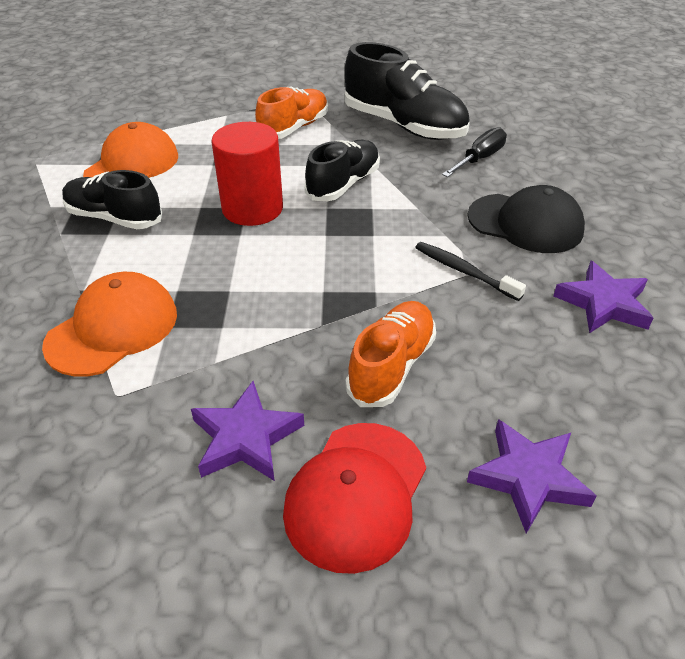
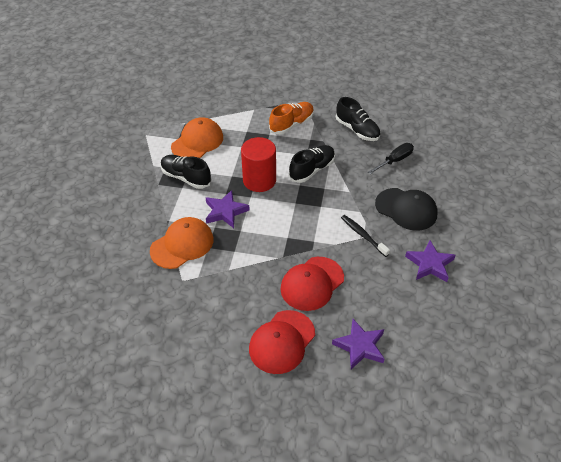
camera: 10 degrees right, 5 degrees up
purple star [191,381,304,481] -> purple star moved to [206,190,250,228]
black shoe [344,42,470,140] -> black shoe [336,97,380,141], size x0.66
orange shoe [346,301,436,407] -> red cap [280,257,344,311]

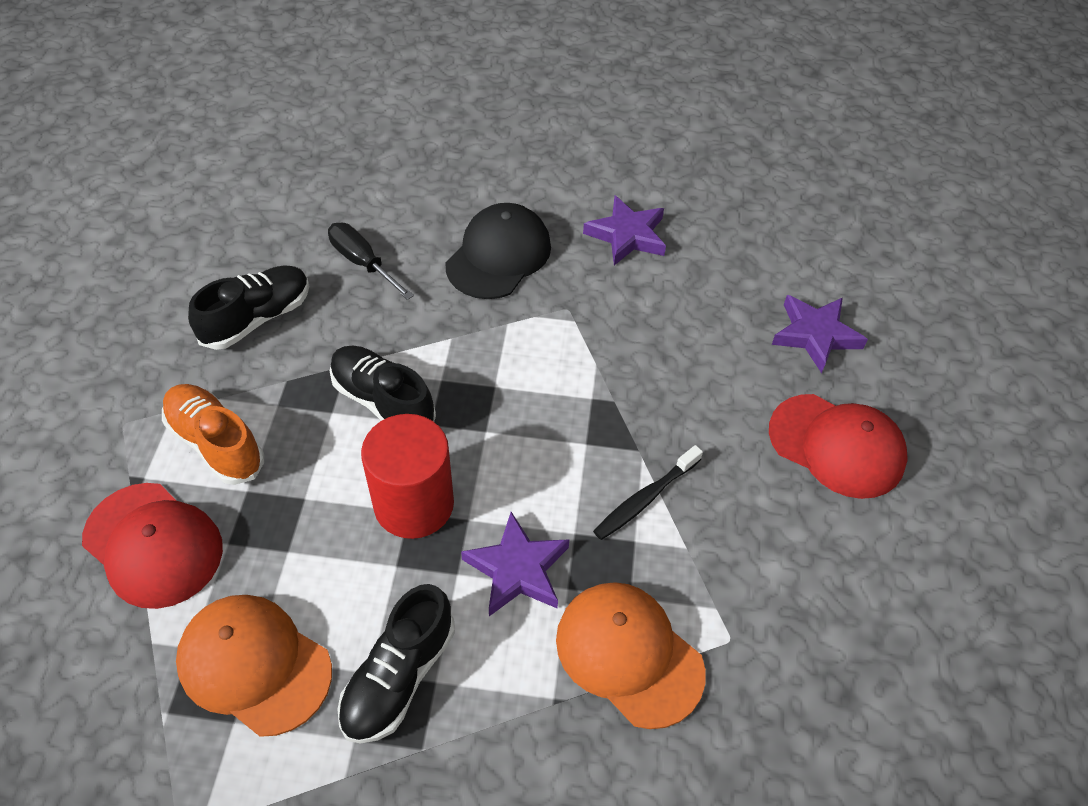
camera: 95 degrees left, 5 degrees up
red cap [280,257,344,311] -> red cap moved to [82,483,223,609]
black toothbrush [341,215,390,257] -> black toothbrush moved to [593,445,703,540]

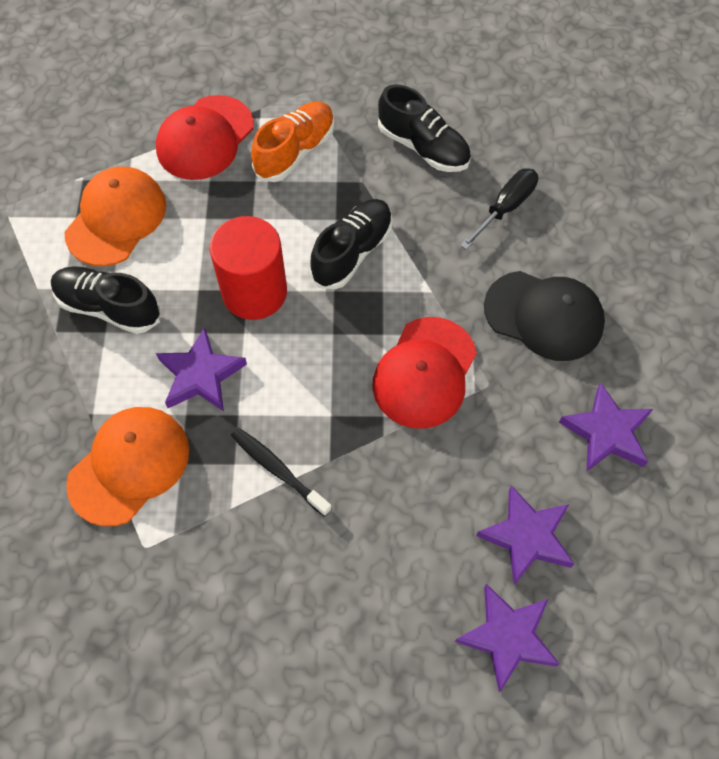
camera: 85 degrees right, 10 degrees up
red cap [769,394,908,499] -> red cap moved to [372,317,477,429]
none -> purple star [476,485,574,585]

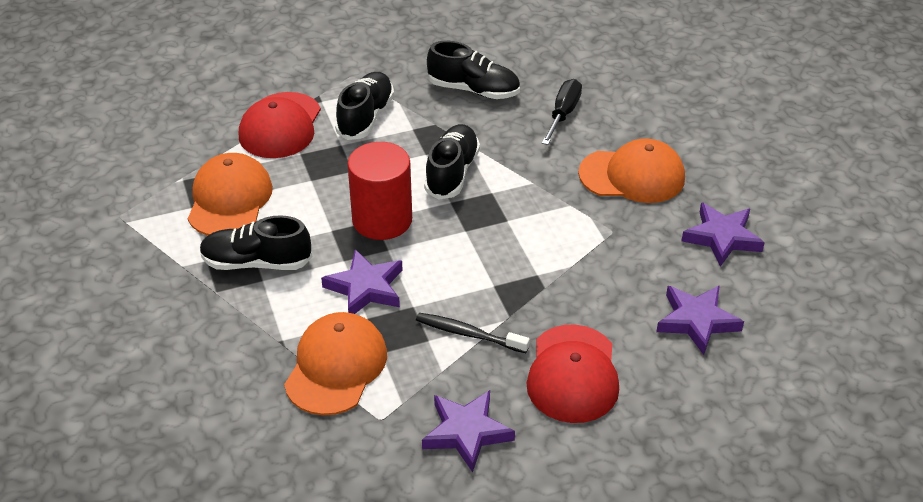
camera: 20 degrees left, 20 degrees down
orange shoe [251,102,335,182] -> black shoe [335,72,394,140]
red cap [372,317,477,429] -> red cap moved to [527,324,619,423]
purple star [455,584,559,692] -> purple star moved to [422,390,515,472]
black cap [484,271,605,361] -> orange cap [578,139,685,203]

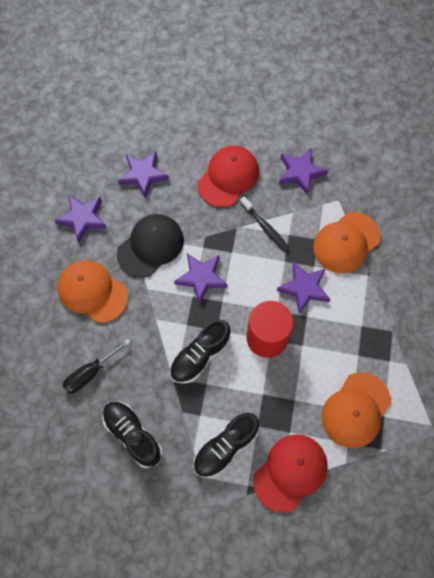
camera: 150 degrees left, 25 degrees up
black shoe [200,215,312,270] -> none
none -> black cap [117,214,184,278]
none -> purple star [174,253,228,304]

